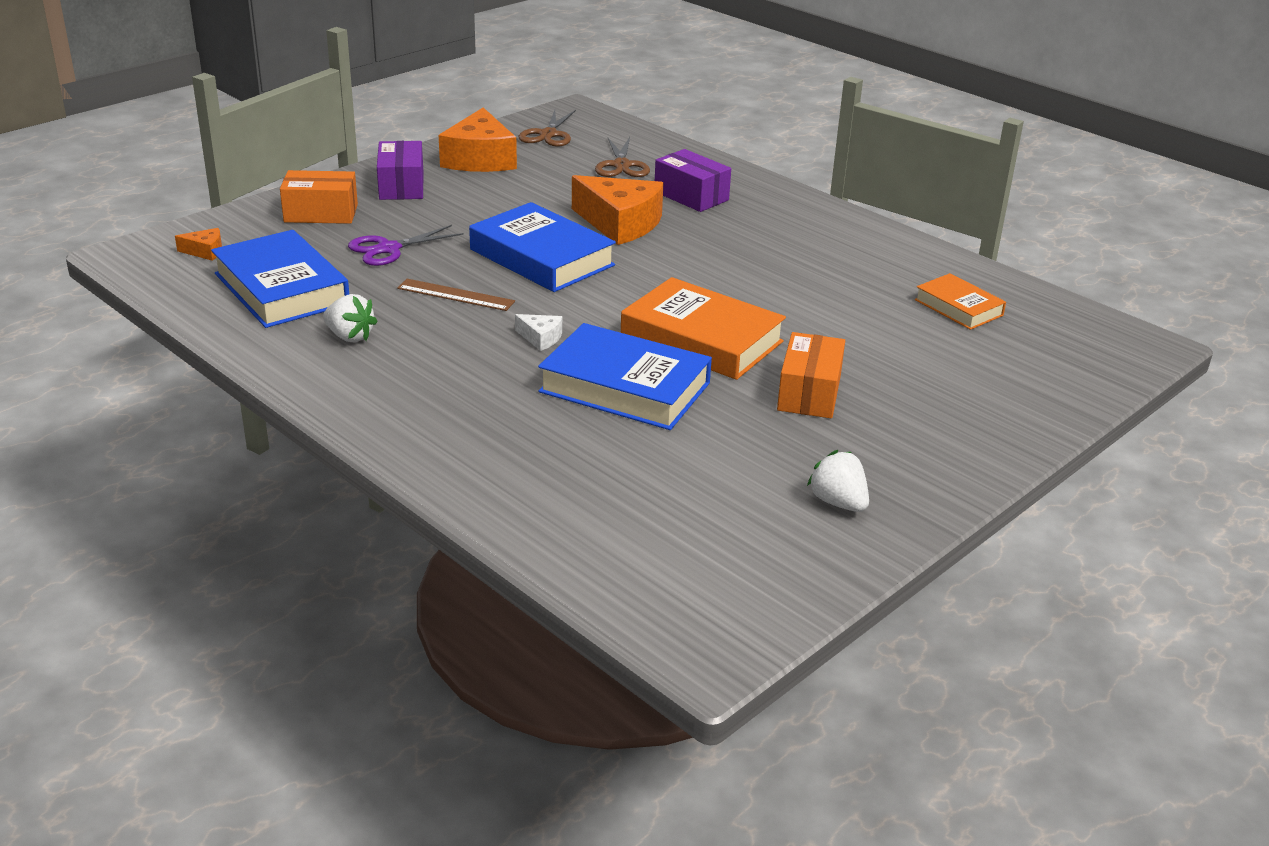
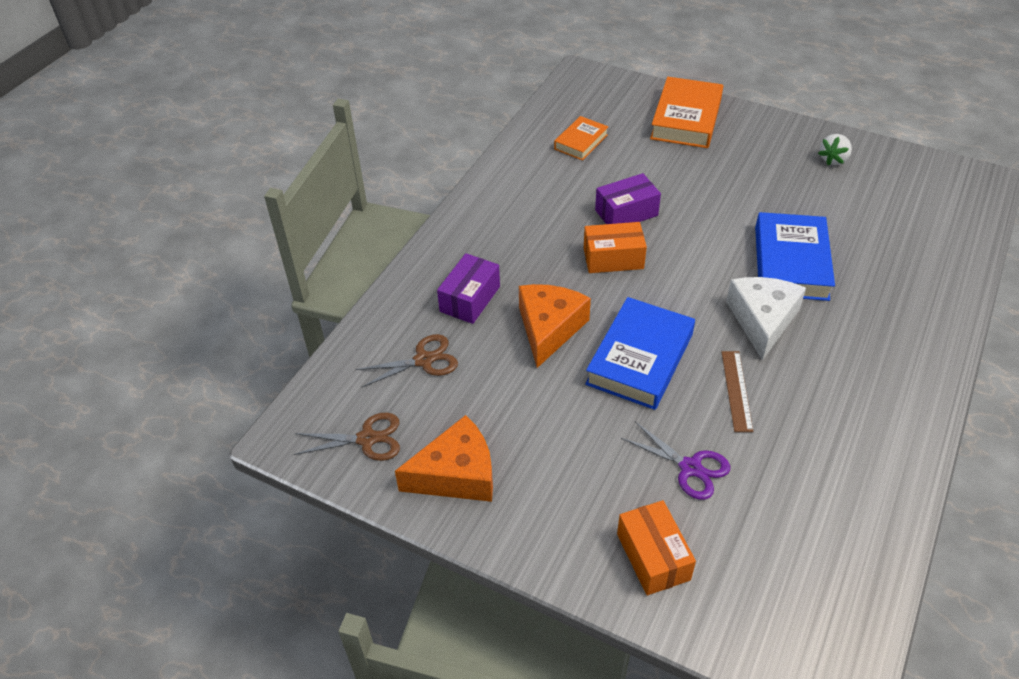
camera: 105 degrees left, 15 degrees up
orange cheese [175,228,222,261] -> none
blue book [211,230,349,328] -> none
white strawberry [323,294,378,342] -> none
purple box [377,141,424,200] -> purple box moved to [595,173,661,224]
white cheese [515,314,562,351] -> white cheese [726,277,806,360], size x2.26
orange book [621,277,786,380] -> orange book moved to [650,77,723,148]
orange box [777,332,845,418] -> orange box moved to [584,222,647,273]

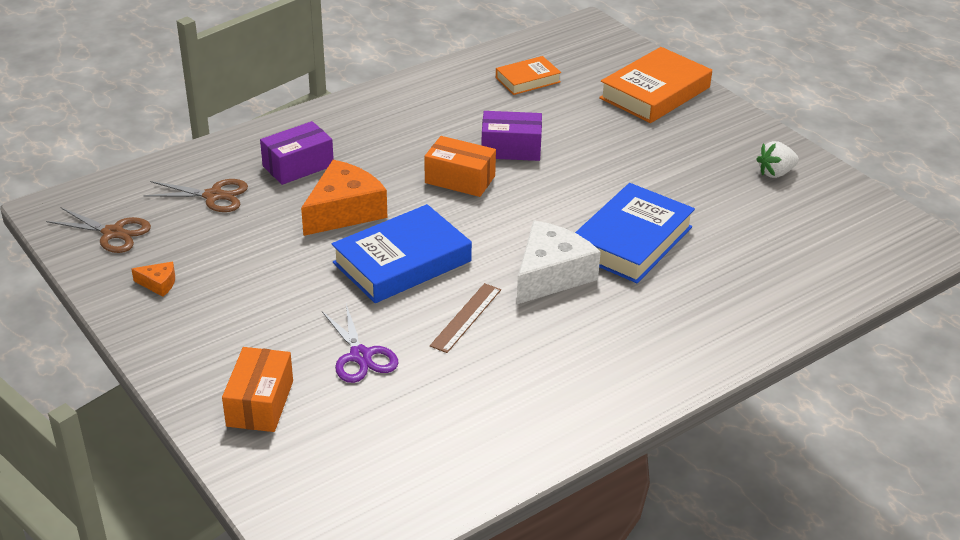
camera: 25 degrees right, 10 degrees down
orange cheese [395,415,493,502] -> orange cheese [131,261,175,297], size x0.44

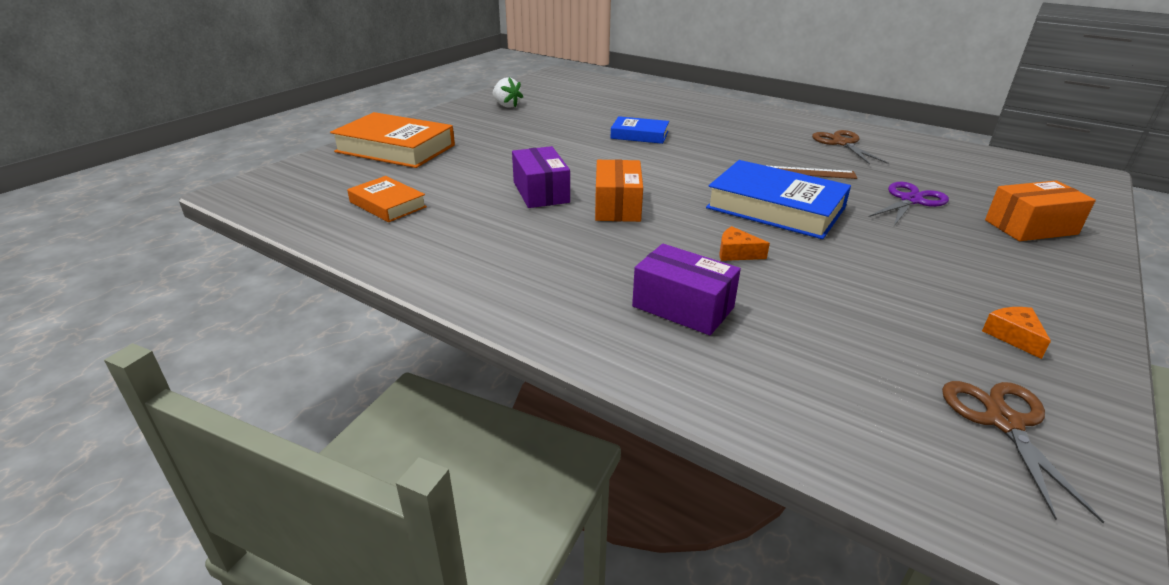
camera: 110 degrees left, 5 degrees down
brown scissors [143,179,248,212] -> brown scissors moved to [812,130,889,165]
orange cheese [301,160,387,236] -> orange cheese [720,226,770,261], size x0.44
white cheese [517,221,601,304] -> none
blue book [575,183,695,283] -> blue book [611,116,669,144], size x0.57

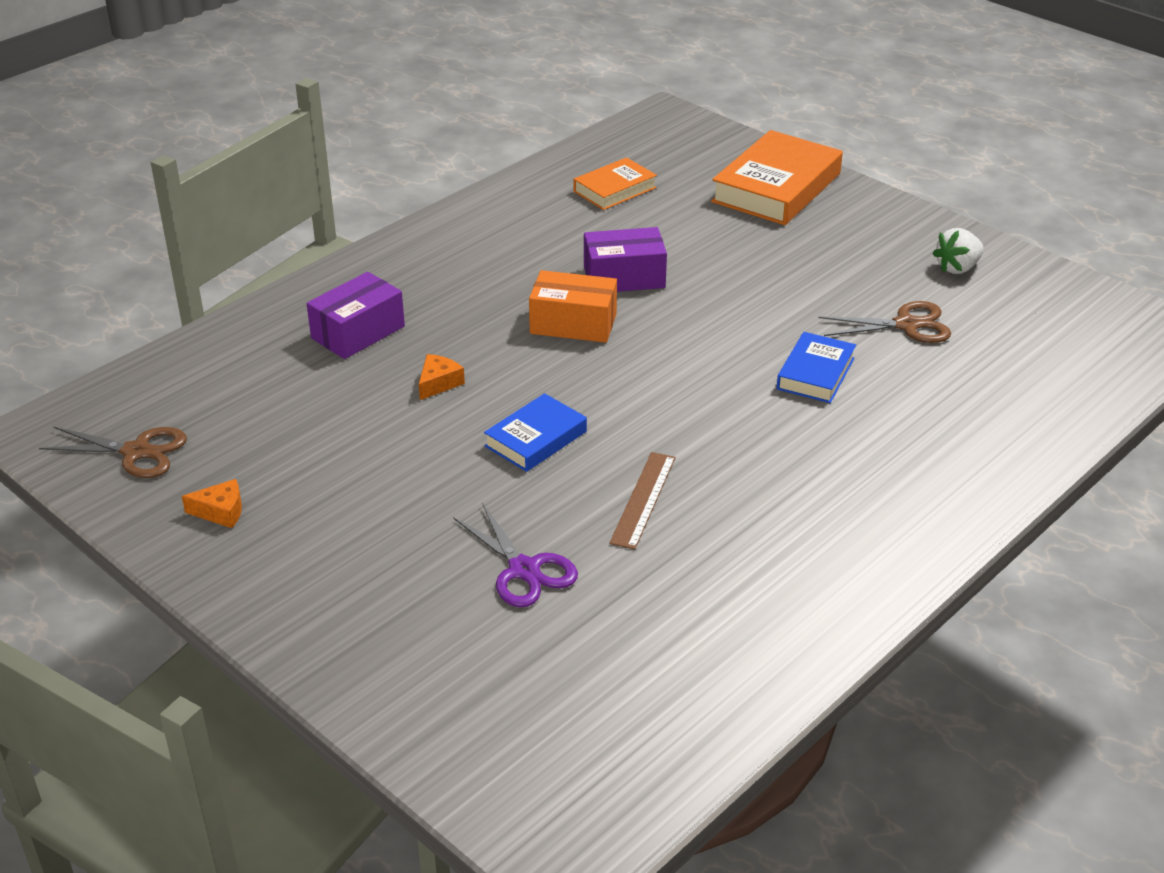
camera: 100 degrees right, 5 degrees up
blue book [706,160,851,239] -> blue book [484,393,587,472], size x0.57
brown scissors [812,130,889,165] -> brown scissors moved to [818,301,951,343]
orange box [985,181,1096,241] -> none

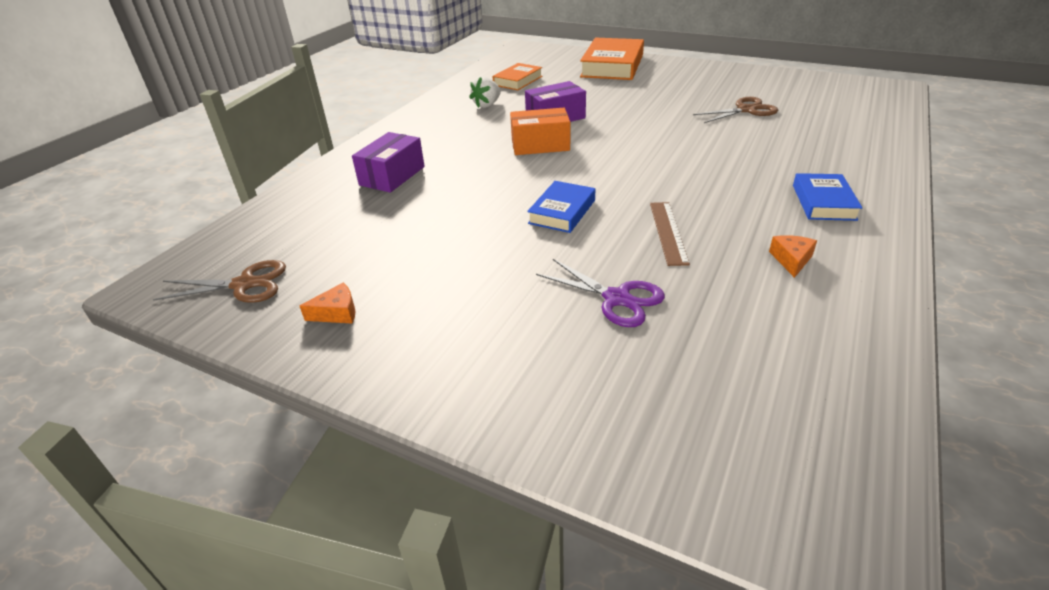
camera: 15 degrees left, 0 degrees up
orange cheese [419,354,465,400] -> orange cheese moved to [769,235,817,278]
blue book [777,332,856,403] -> blue book moved to [793,173,863,221]
white strawberry [932,228,984,274] -> white strawberry moved to [469,77,501,108]

